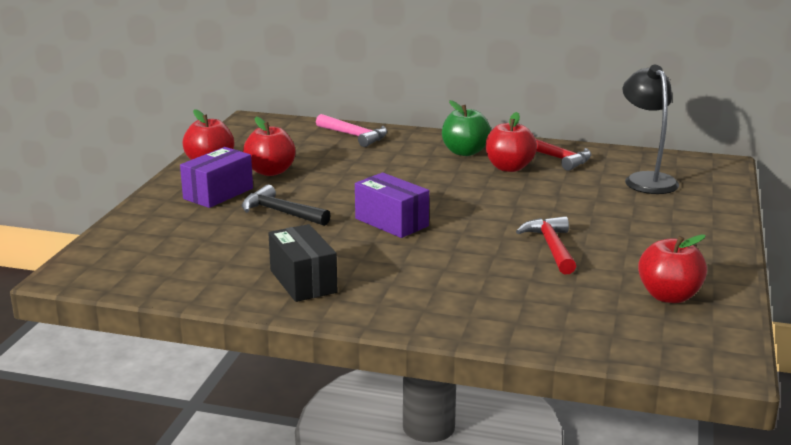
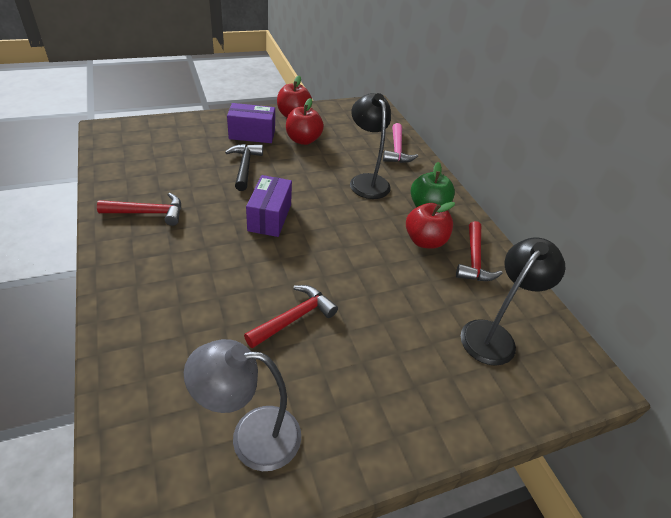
camera: 50 degrees right, 20 degrees up
black box [268,224,338,302] -> red hammer [97,193,181,226]
red apple [638,234,707,303] -> grey lamp [184,339,301,471]
none -> black lamp [350,93,391,199]

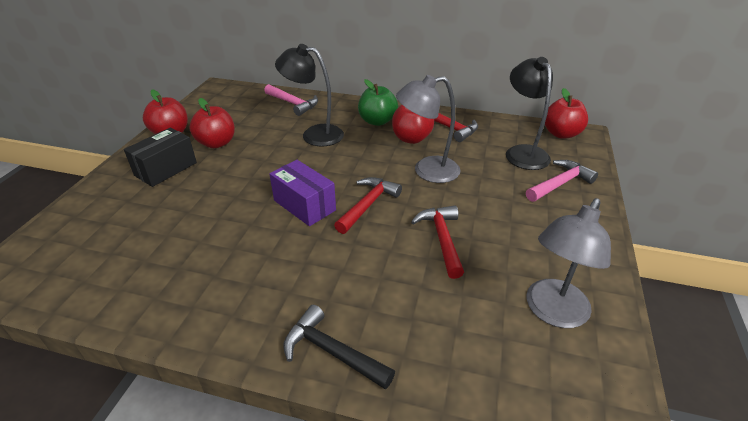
camera: 50 degrees left, 5 degrees down
red hammer [97,193,181,226] -> red hammer moved to [334,177,402,234]
black hammer [225,144,263,191] -> black hammer moved to [283,305,395,389]
purple box [227,103,275,143] -> black box [124,127,197,187]
none -> grey lamp [396,75,461,183]
none -> pink hammer [526,160,598,202]
none -> red apple [545,88,588,139]

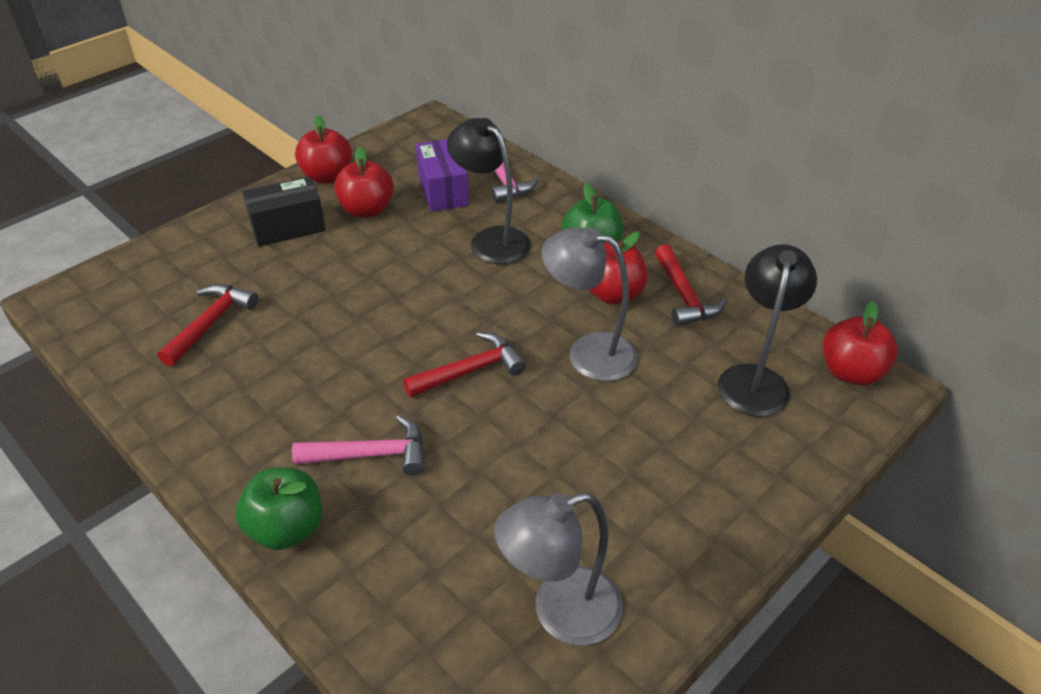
camera: 30 degrees right, 5 degrees up
purple box [269,160,336,226] -> purple box moved to [416,139,469,211]
black hammer [283,305,395,389] -> green apple [236,467,323,550]
red hammer [411,205,464,279] -> red hammer moved to [158,284,258,367]
pink hammer [526,160,598,202] -> pink hammer moved to [292,415,425,475]

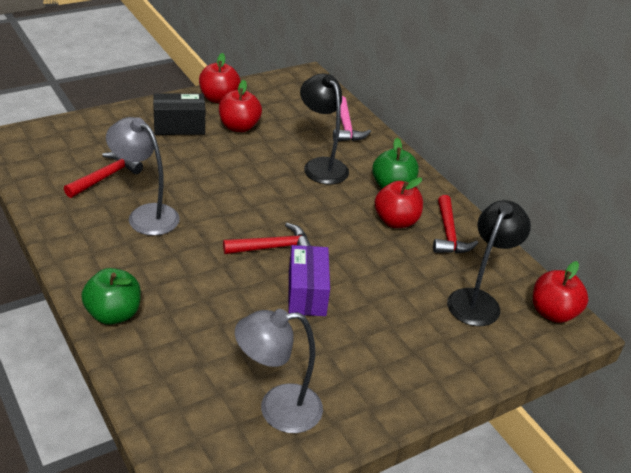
camera: 10 degrees right, 5 degrees down
pink hammer [292,415,425,475] -> none
purple box [416,139,469,211] -> purple box moved to [288,245,330,316]
grey lamp [541,227,638,381] -> grey lamp moved to [106,117,180,236]

